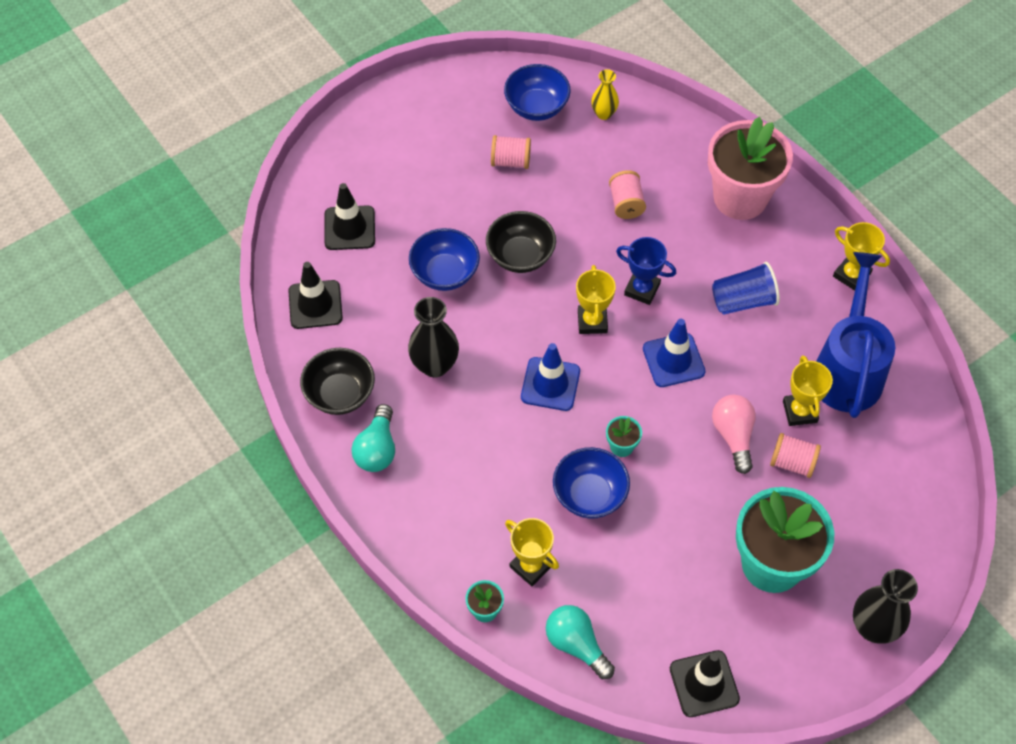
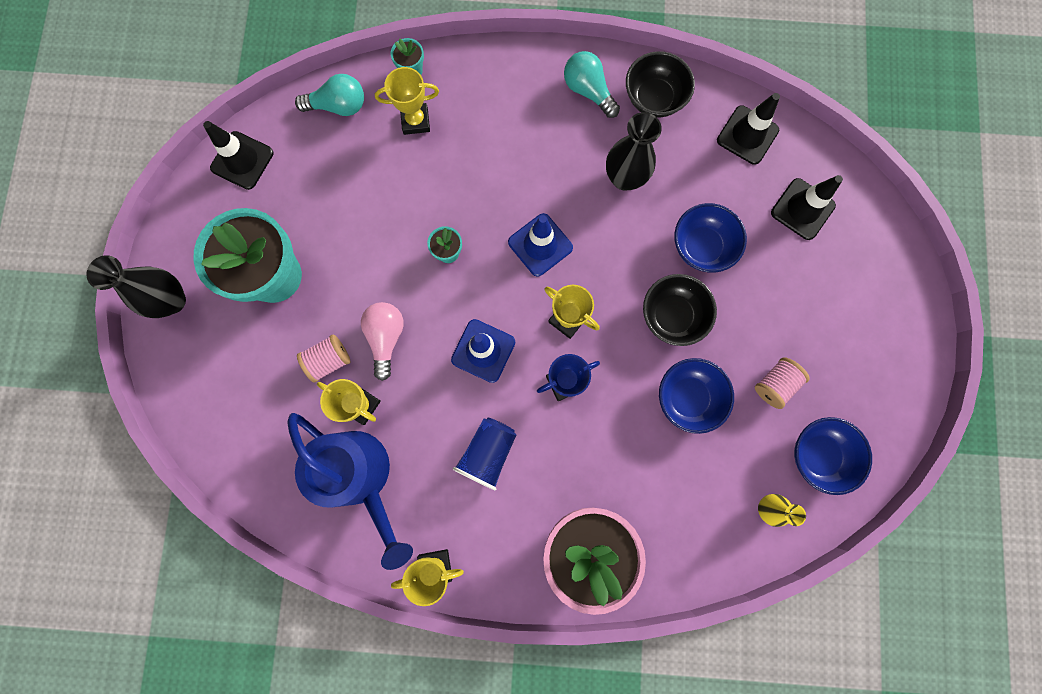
camera: 130 degrees right, 20 degrees up
blue bowl [553,447,630,519] -> blue bowl moved to [659,358,734,434]
pink spool [609,170,646,219] -> none
pink light bulb [712,395,756,474] -> pink light bulb turned 120 degrees counterclockwise [361,302,404,381]

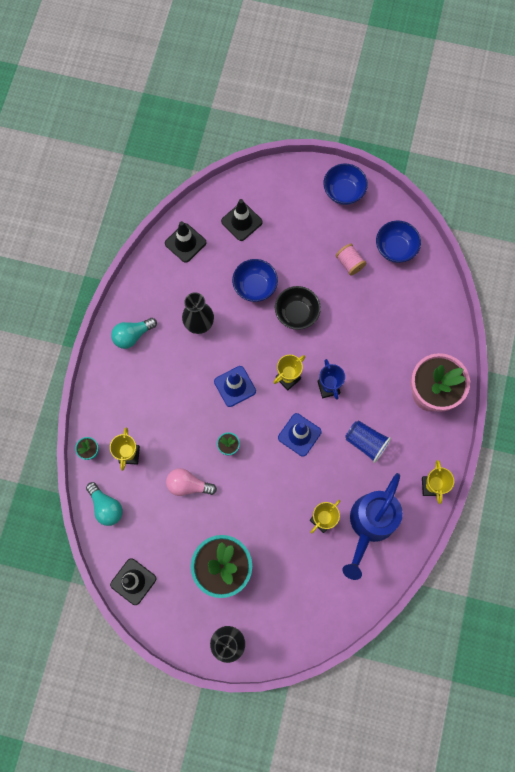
camera: 80 degrees left, 5 degrees down
blue watering can [287,413,413,570] -> blue watering can turned 150 degrees clockwise [343,473,403,580]
turquoise light bulb [295,74,364,116] -> turquoise light bulb turned 135 degrees clockwise [86,482,123,526]
pink spool [297,334,350,383] -> none
pink light bulb [361,302,404,381] -> pink light bulb moved to [166,468,217,496]
black bowl [626,51,695,117] -> none
blue bowl [659,358,734,434] -> blue bowl moved to [323,164,368,205]
yellow vase [758,494,806,527] -> none

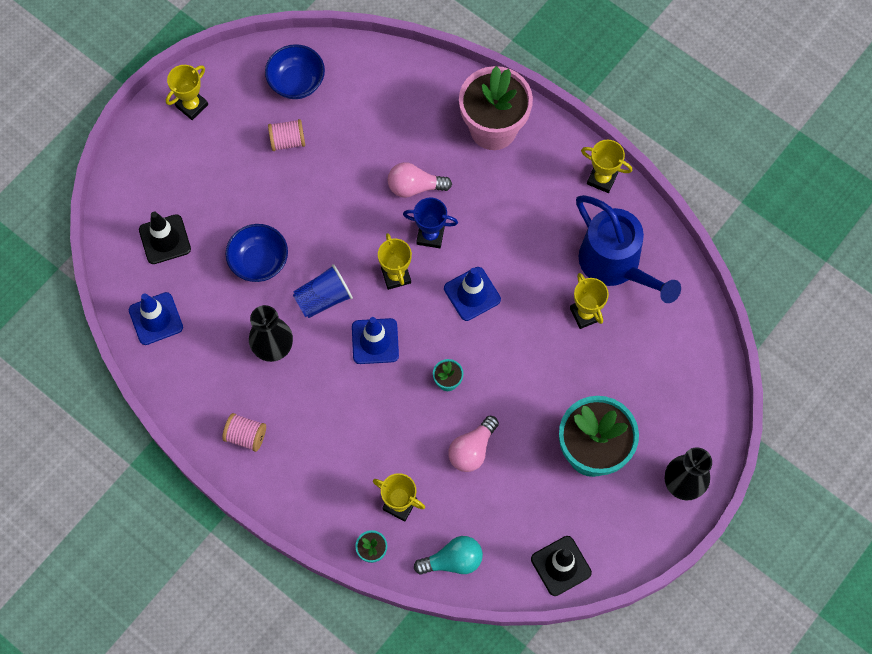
camera: 65 degrees left, 5 degrees down
turquoise light bulb [111,318,157,349] -> pink spool [222,413,266,452]
black traffic cone [165,221,207,263] -> blue traffic cone [129,292,183,345]
black bowl [275,286,321,330] -> none
blue bowl [323,164,368,205] -> yellow trophy [166,65,208,120]
blue cup [345,420,391,463] -> blue cup moved to [293,264,353,318]
none -> pink light bulb [388,162,452,198]

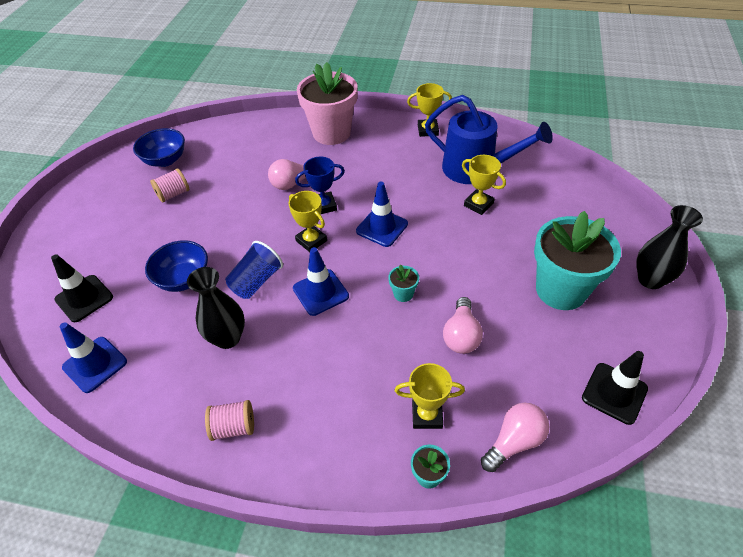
camera: 25 degrees left, 20 degrees down
yellow trophy [166,65,208,120] -> none
turquoise light bulb [414,536,483,575] -> pink light bulb [481,403,550,472]

